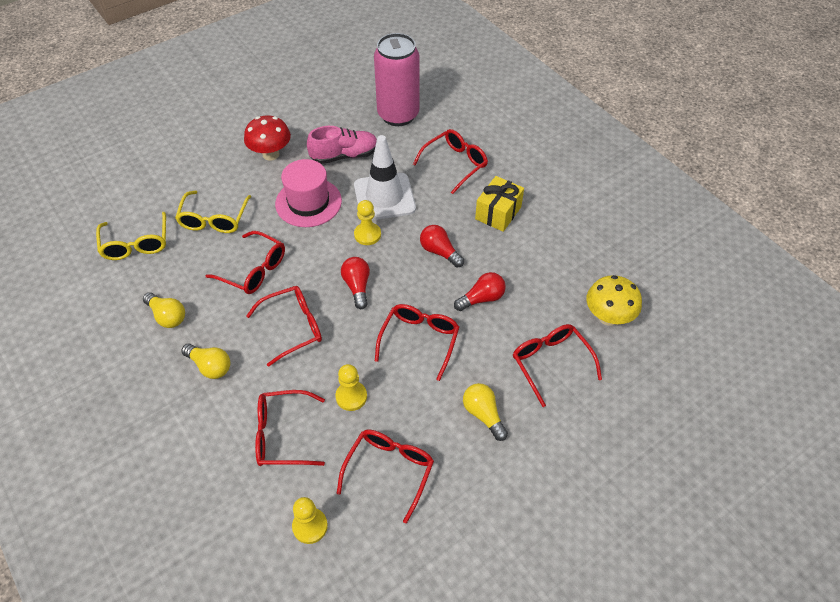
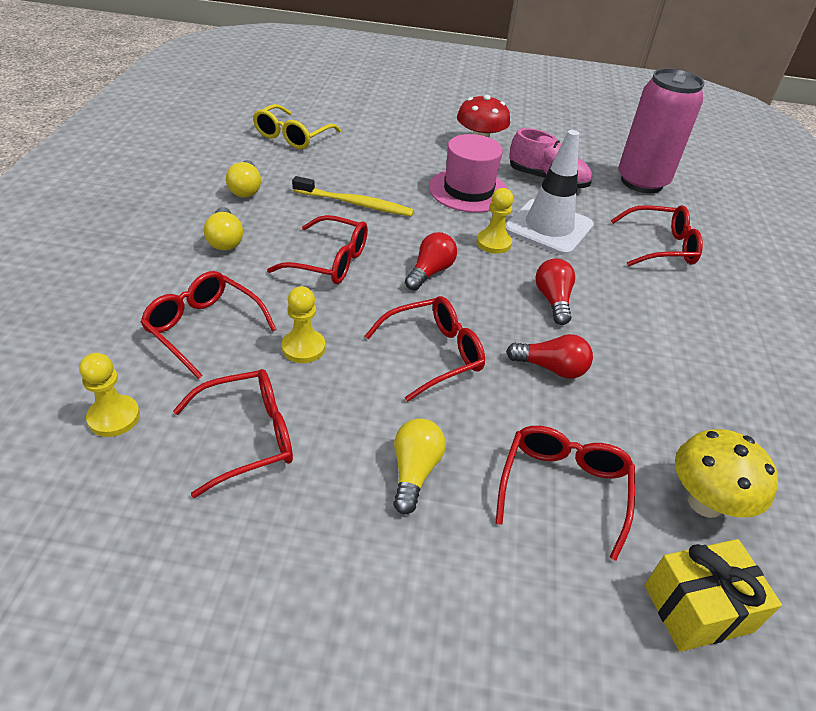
camera: 40 degrees right, 10 degrees down
yellow glasses [175,191,251,233] -> none
red glasses [206,231,285,294] -> yellow toothbrush [292,176,414,216]
yellow gift [475,176,524,232] -> yellow gift moved to [644,539,782,652]

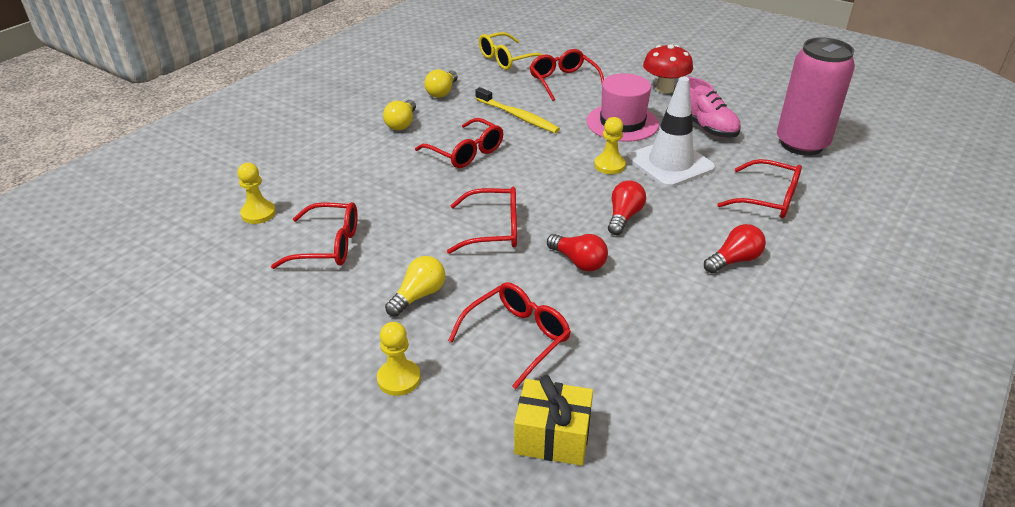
camera: 30 degrees right, 5 degrees down
red glasses [140,271,277,379] -> red glasses moved to [530,49,604,101]
yellow pawn [282,286,325,363] -> yellow pawn moved to [377,322,421,396]
red light bulb [405,232,457,291] -> red light bulb moved to [704,224,766,273]
yellow mushroom [675,429,778,518] -> none

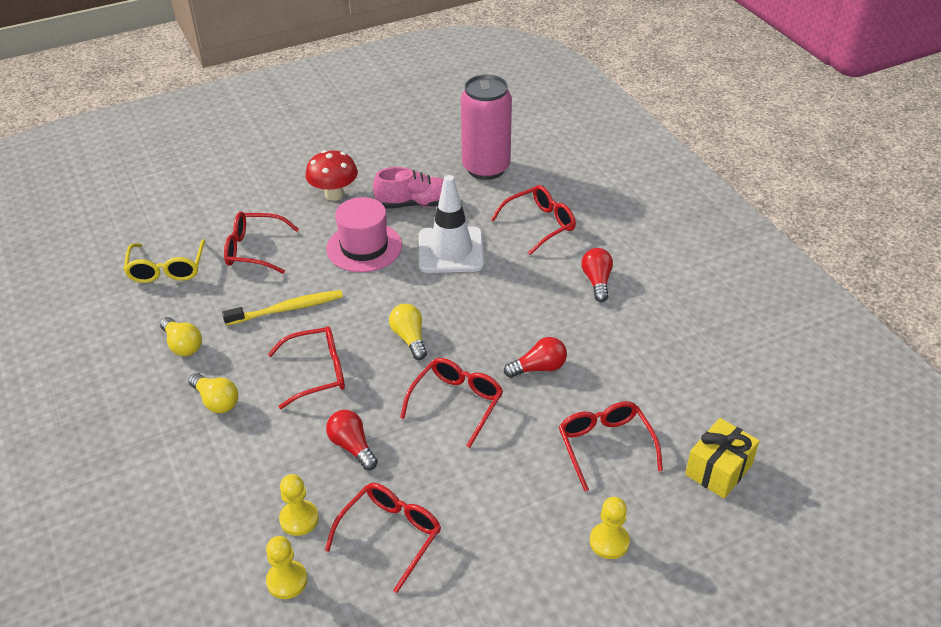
camera: 60 degrees left, 5 degrees up
yellow light bulb [385,256,445,316] -> yellow light bulb moved to [389,304,427,360]
yellow pawn [594,117,626,174] -> yellow pawn moved to [279,474,319,536]
red light bulb [608,180,646,235] -> red light bulb moved to [326,410,378,470]

